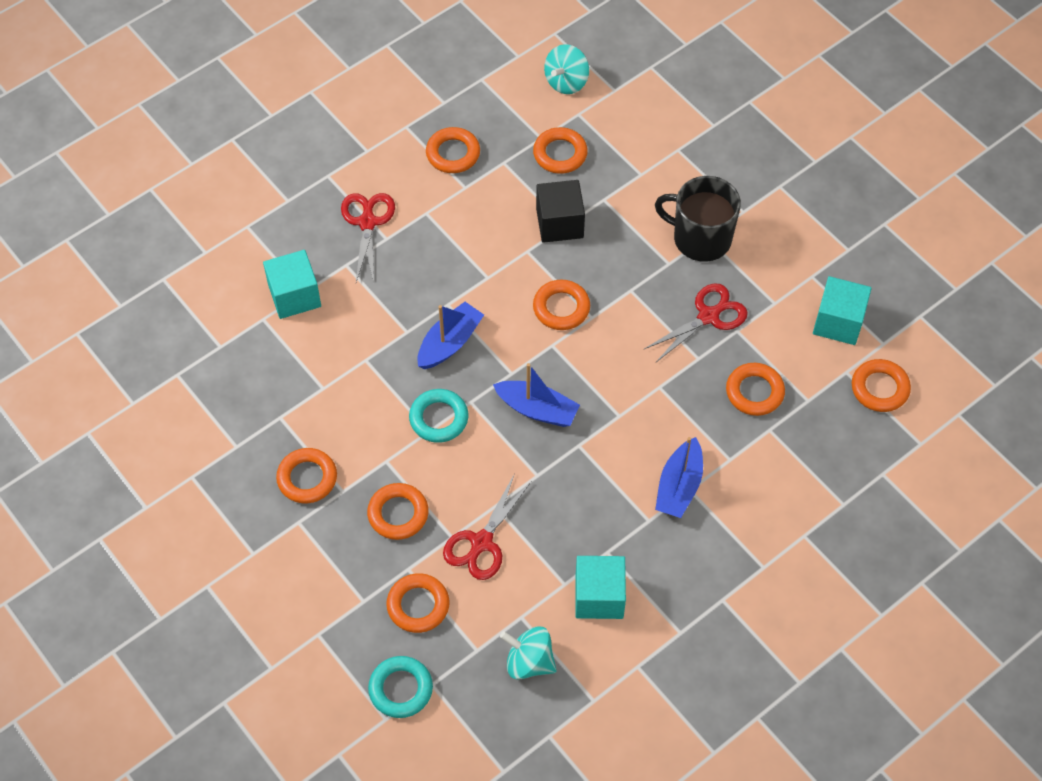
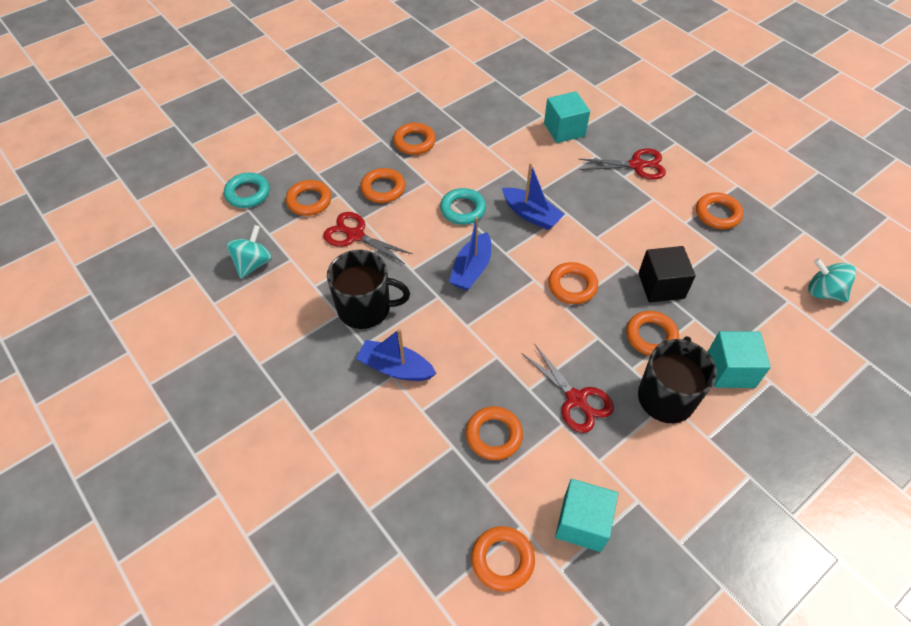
camera: 90 degrees right, 5 degrees down
orange ring [533,127,588,174] -> orange ring moved to [626,311,679,356]
turquoise cube [575,556,626,619] -> turquoise cube moved to [708,331,771,388]
none -> black mug [327,250,410,329]

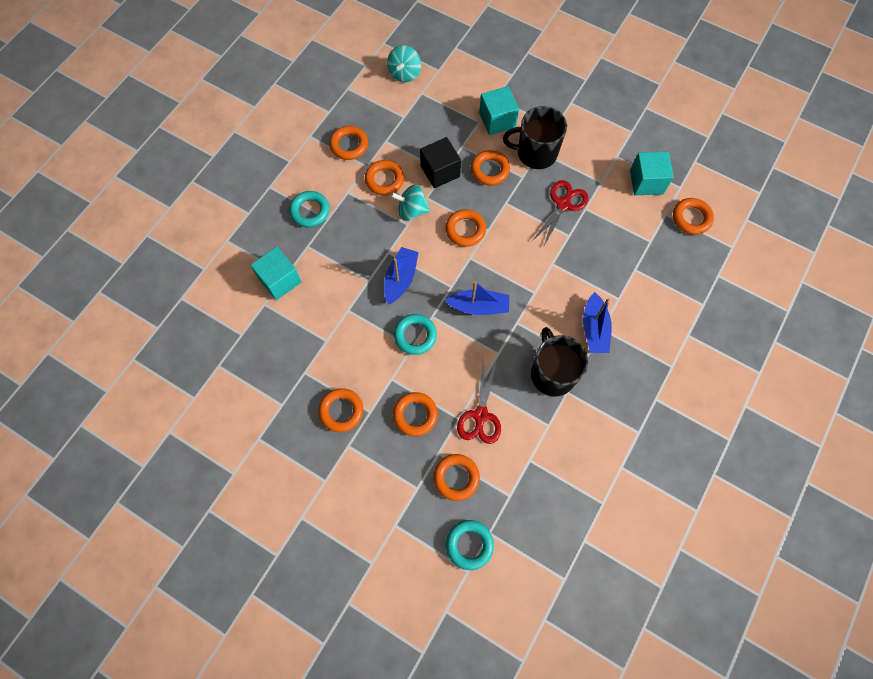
camera: 110 degrees left, 15 degrees up
turquoise spinning top [226,225,272,279] -> turquoise spinning top moved to [391,185,430,221]
orange ring [466,406,523,460] -> orange ring moved to [365,160,404,196]
red scissors [578,148,666,180] -> turquoise ring [289,191,330,227]

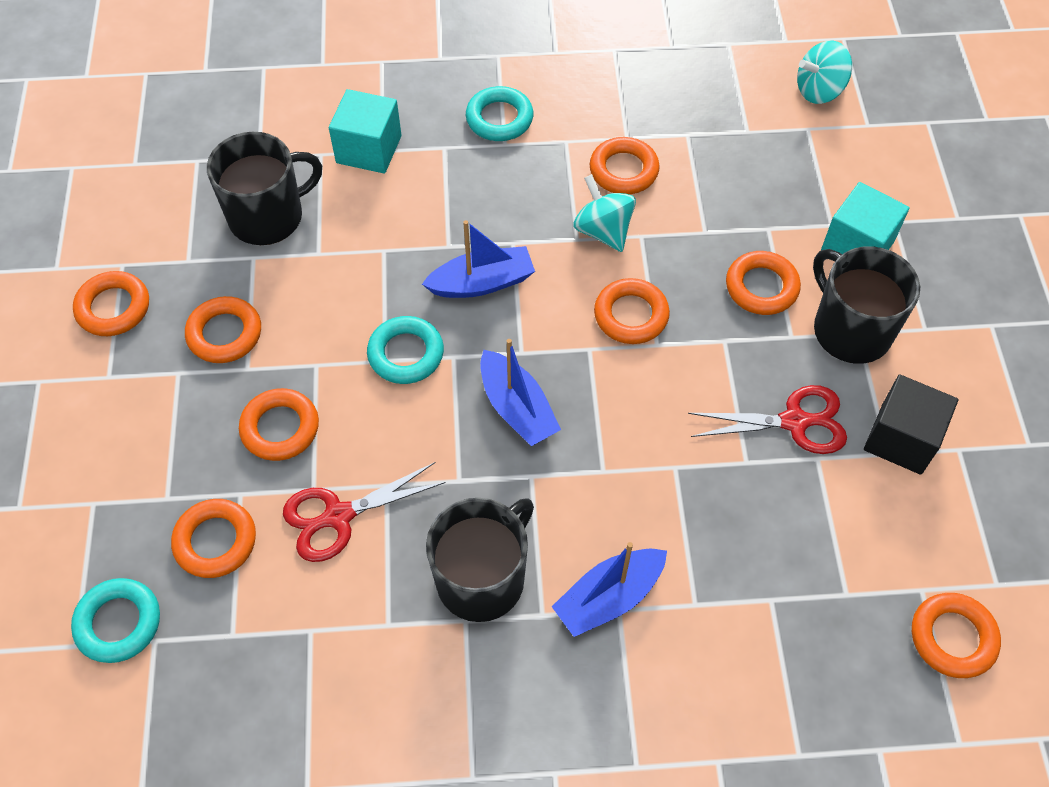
camera: 55 degrees right, 10 degrees down
orange ring [329,126,368,160] -> orange ring moved to [73,271,149,336]
black cube [420,137,461,188] -> black cube moved to [864,374,958,475]
turquoise cube [630,151,674,195] -> none
none -> black mug [207,132,322,245]

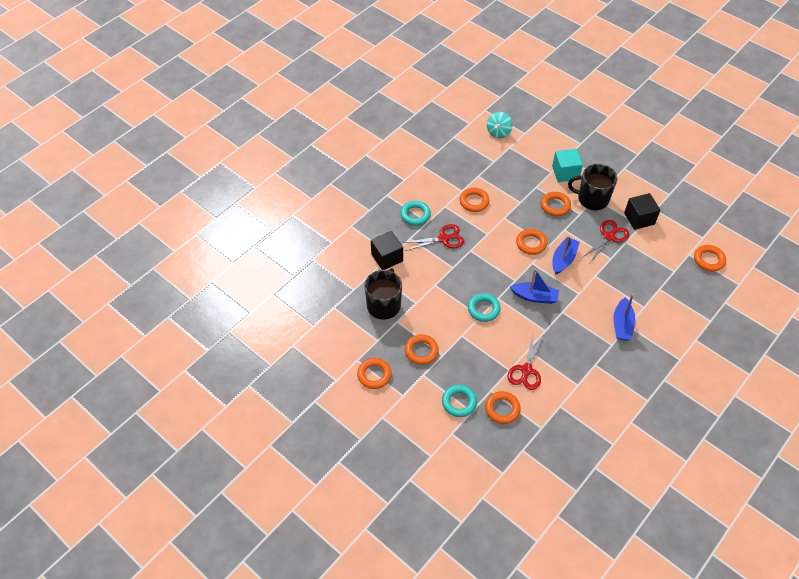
camera: 45 degrees left, 5 degrees down
turquoise ring [71,578,160,663] -> turquoise ring moved to [442,385,477,417]
orange ring [239,388,319,461] -> none
turquoise cube [329,89,401,174] -> black cube [371,231,403,270]
blue boat [422,220,535,298] -> blue boat moved to [552,236,580,275]
black mug [426,498,534,622] -> none
turquoise spinning top [573,174,636,252] -> none
none -> red scissors [402,224,464,251]

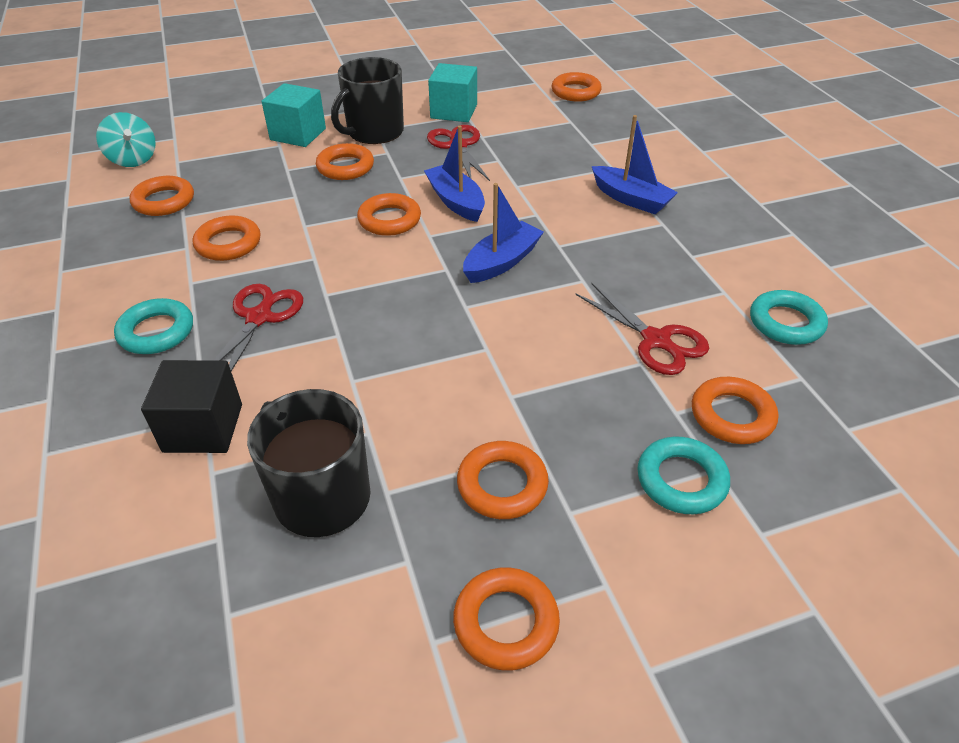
camera: 60 degrees left, 10 degrees down
turquoise ring [468,293,501,322] -> turquoise ring moved to [750,290,828,345]
black cube [624,193,660,230] -> turquoise cube [428,63,477,122]
none -> orange ring [129,176,194,216]

